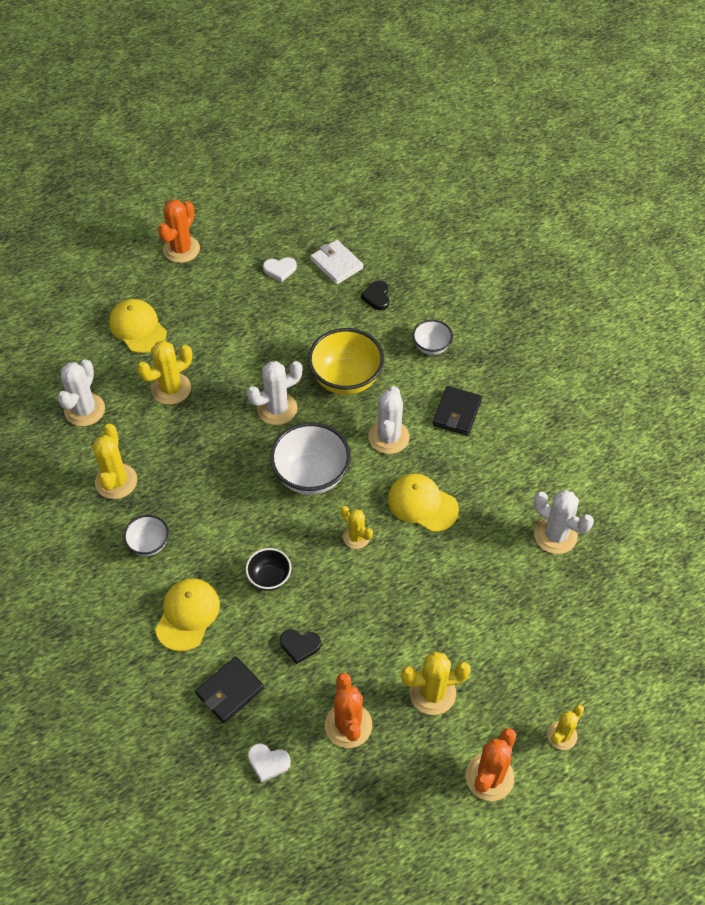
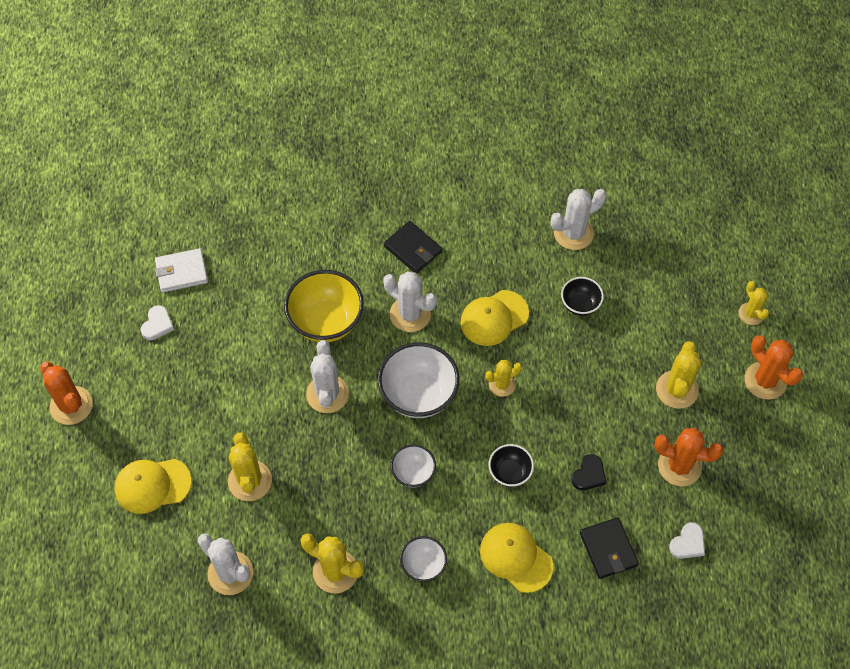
camera: 65 degrees left, 5 degrees up
black heart [361,281,389,310] -> none
white bowl [413,320,453,355] -> white bowl moved to [391,444,436,488]
none -> black bowl [561,277,604,316]

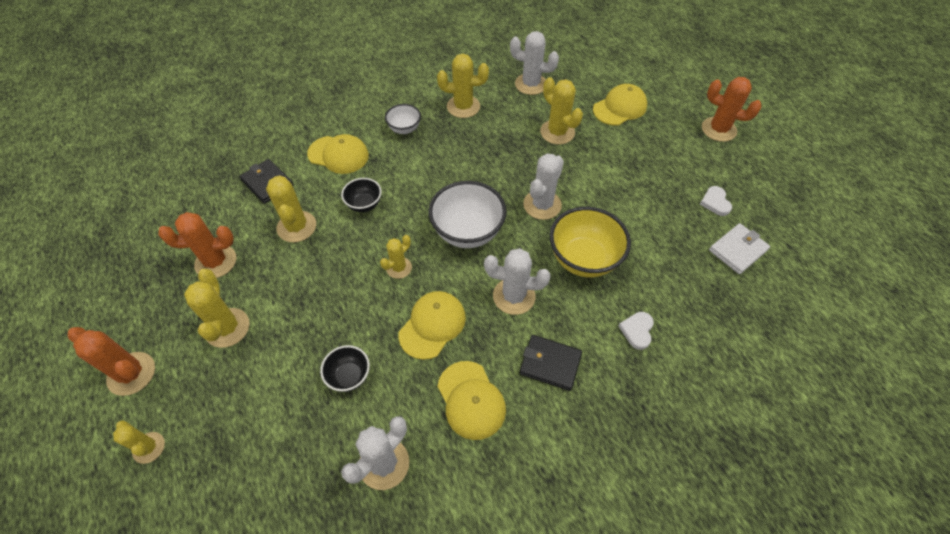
camera: 155 degrees right, 5 degrees down
white cactus [306,340,349,413] -> white cactus turned 60 degrees clockwise [523,153,564,220]
white bowl [391,444,436,488] -> none
black heart [572,454,606,490] -> yellow cactus [266,175,316,242]
white heart [669,522,705,559] -> white heart moved to [619,312,654,350]
none -> yellow cap [437,361,506,440]

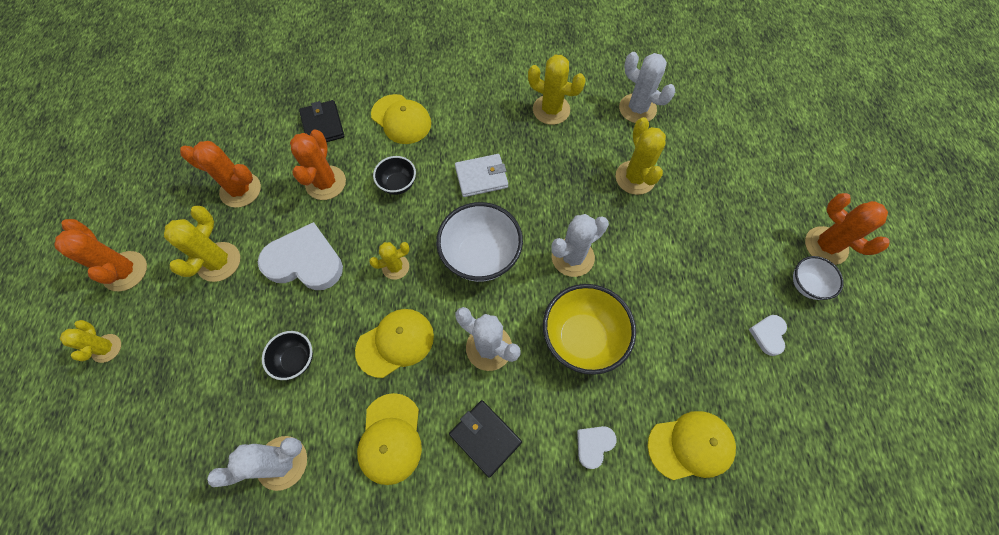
camera: 25 degrees right, 10 degrees up
yellow cactus [266,175,316,242] -> orange cactus [290,130,346,200]
white bowl [385,104,421,134] -> white bowl moved to [793,256,844,300]
yellow cap [593,84,647,126] -> yellow cap moved to [648,411,736,480]
white wallet [709,223,770,274] -> white wallet moved to [455,154,508,197]
none -> white heart [258,222,343,290]

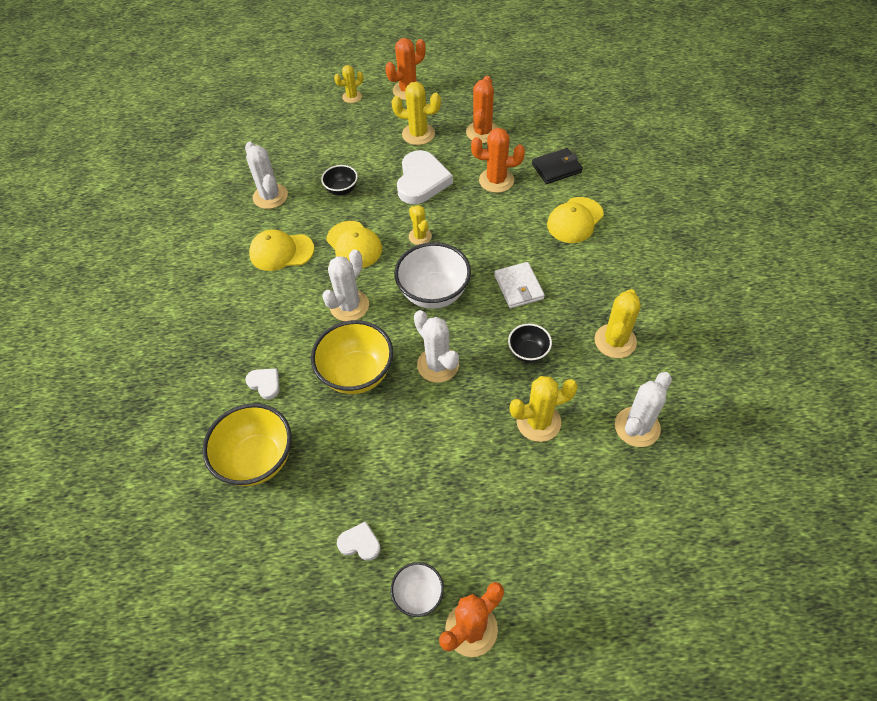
camera: 90 degrees right, 10 degrees down
black bowl [373,156,416,195] -> black bowl moved to [508,324,552,363]
black wallet [449,400,522,478] -> none
yellow cap [648,411,736,480] -> yellow bowl [202,403,292,486]

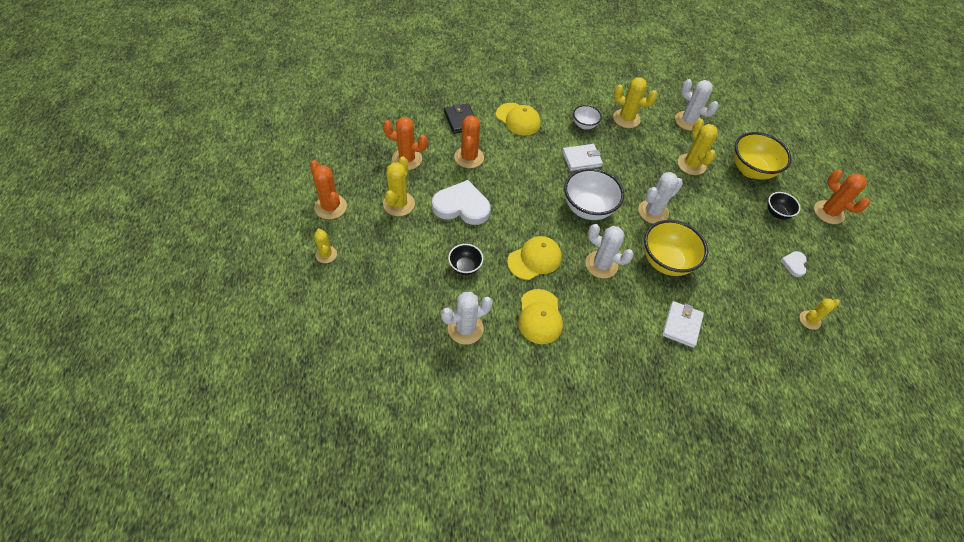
camera: 95 degrees left, 0 degrees up
yellow bowl [202,403,292,486] -> yellow bowl moved to [734,132,792,180]
white heart [245,368,280,399] -> white wallet [662,301,704,348]
white bowl [391,562,444,617] -> white bowl moved to [573,105,602,129]
yellow cactus [409,205,432,245] -> yellow cactus moved to [800,299,840,330]
black bowl [508,324,552,363] -> black bowl moved to [767,192,801,219]

